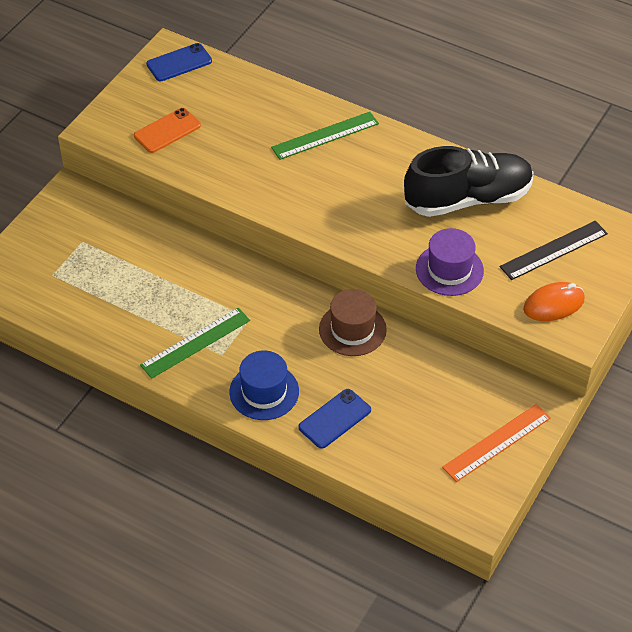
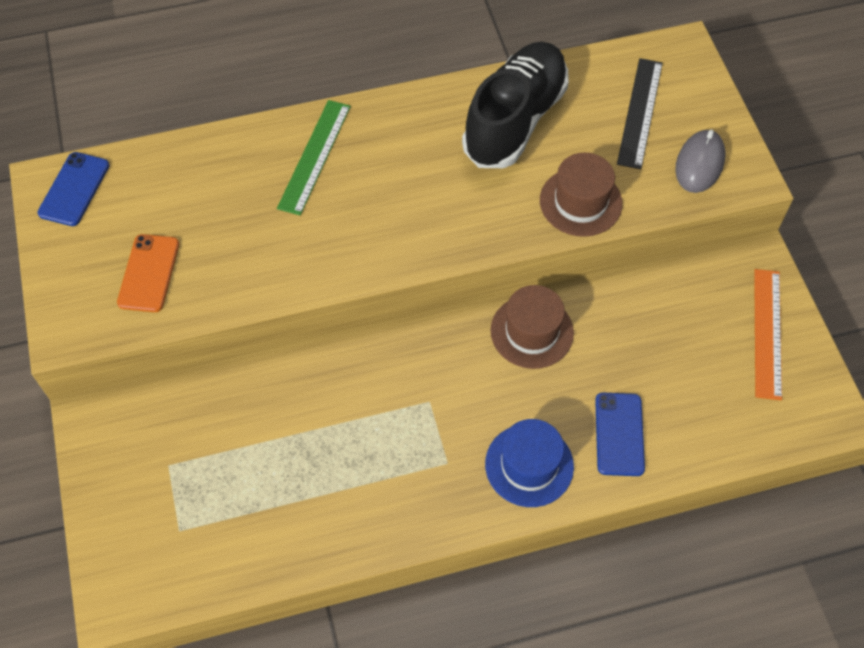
camera: 45 degrees left, 10 degrees up
green ruler [140,308,250,379] -> none
purple hat [416,228,484,296] -> brown hat [540,153,622,237]
orange mouse [523,282,585,321] -> grey mouse [675,129,726,193]

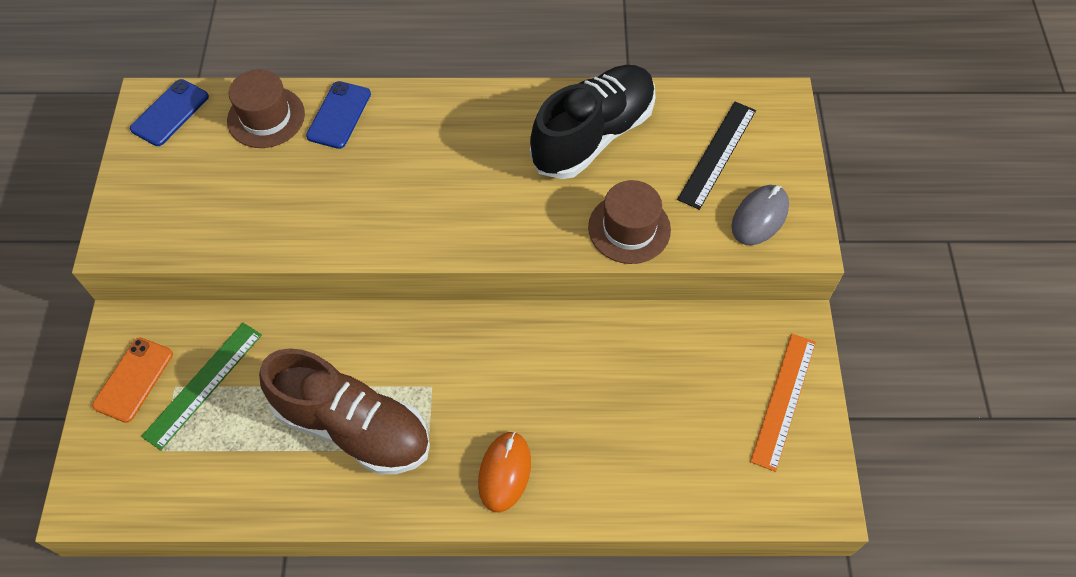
camera: 15 degrees right, 0 degrees up
orange phone [117,234,179,312] -> orange phone moved to [92,338,173,423]
green ruler [277,100,351,215] -> green ruler moved to [141,323,262,450]
blue hat [485,419,574,507] -> orange mouse [478,432,531,512]
brown hat [491,285,574,369] -> brown hat moved to [227,69,305,148]
blue phone [595,393,645,476] -> blue phone moved to [306,81,371,149]
none -> brown shoe [259,349,430,475]

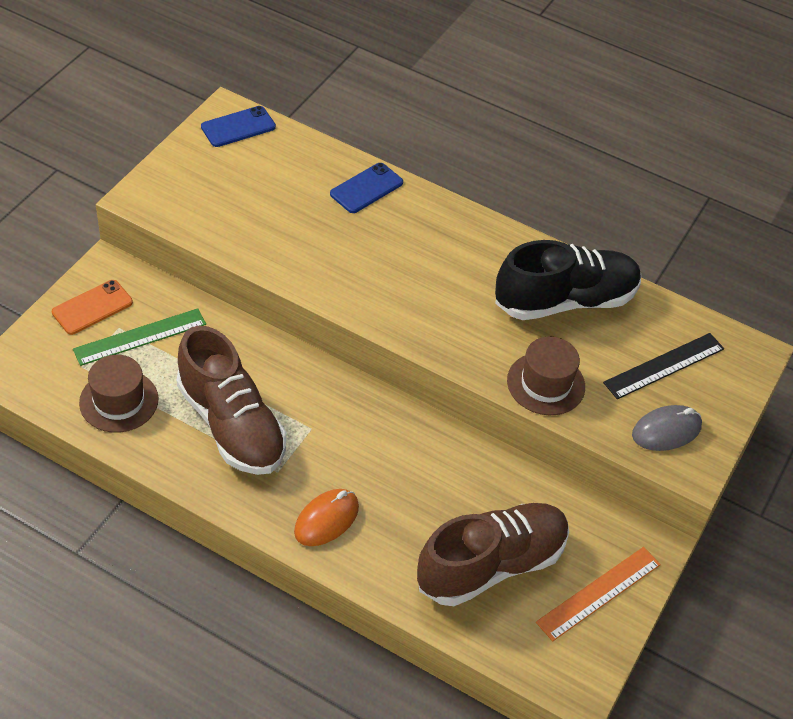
camera: 25 degrees right, 10 degrees down
brown hat [227,69,305,148] -> brown hat moved to [79,355,158,433]
none -> brown shoe [417,503,569,606]

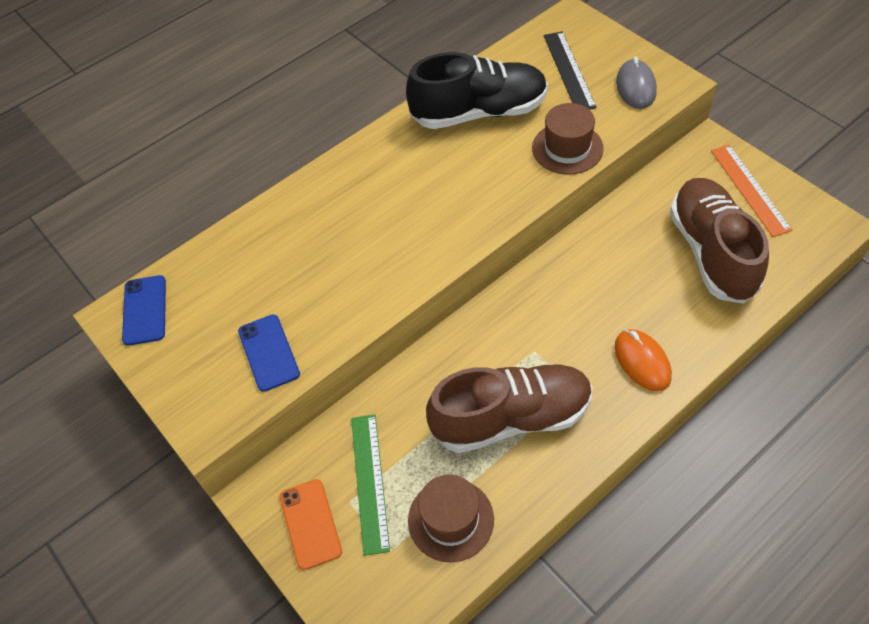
camera: 60 degrees left, 5 degrees up
blue phone [330,163,403,213] -> blue phone moved to [238,314,300,392]
black shoe [495,240,641,320] -> black shoe turned 75 degrees clockwise [406,52,548,129]

